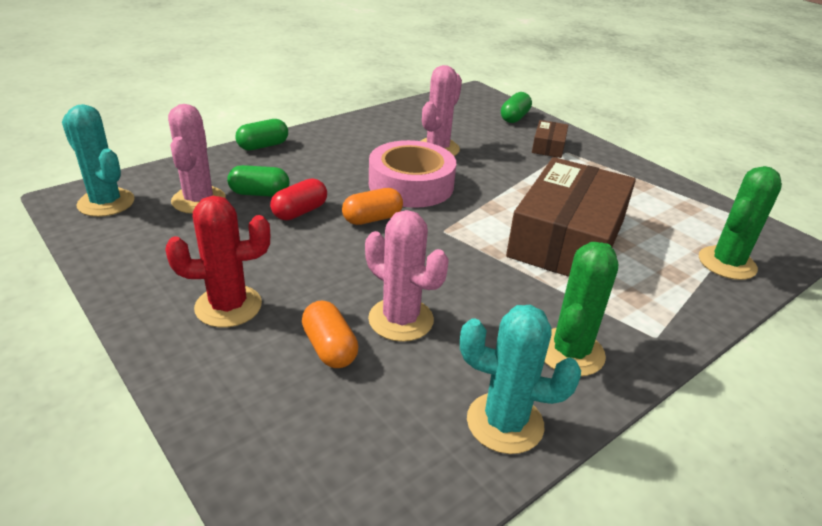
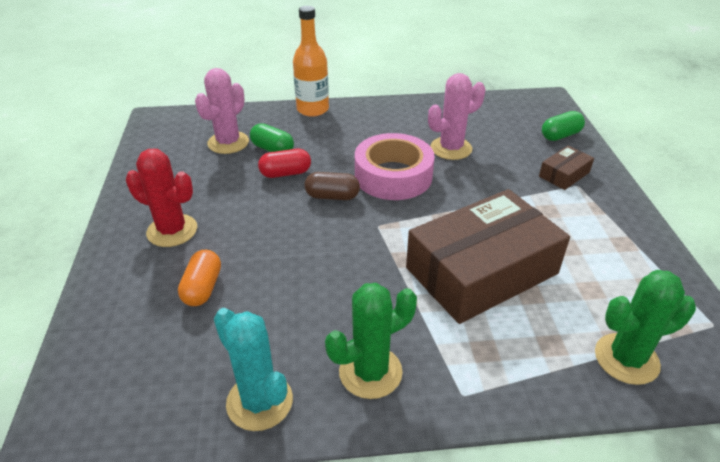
camera: 35 degrees right, 5 degrees up
turquoise cactus [62,104,134,217] -> none
green capsule [235,119,288,151] -> orange bottle [293,6,329,117]
orange capsule [342,188,403,225] -> brown capsule [305,172,360,200]
pink cactus [365,210,449,342] -> none

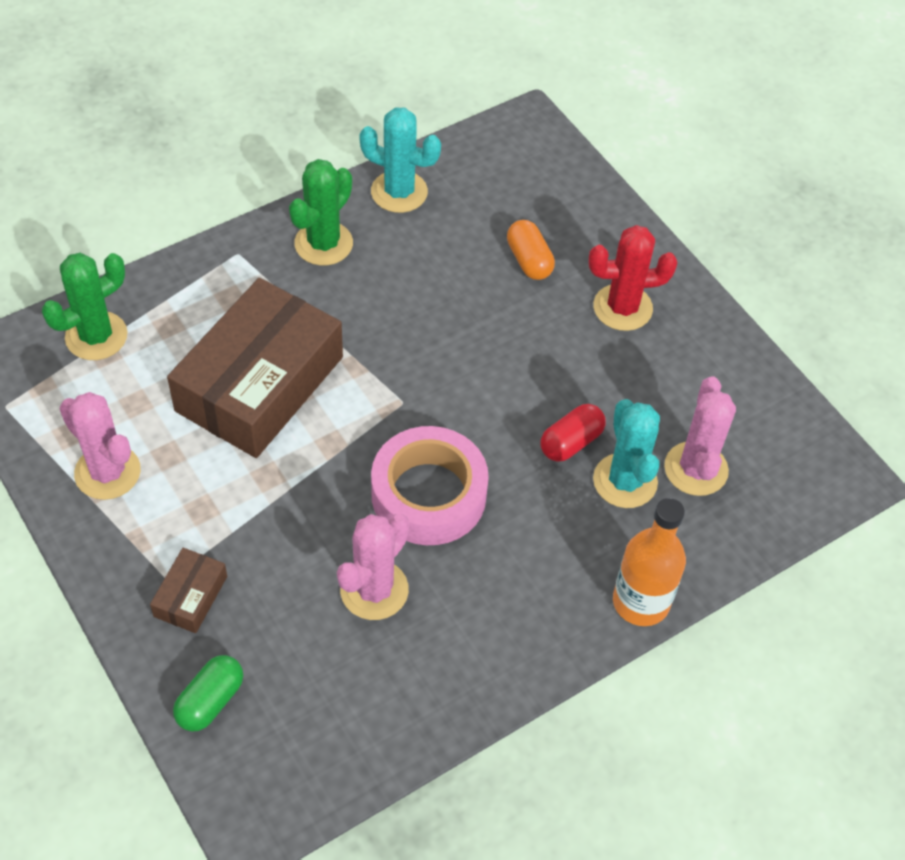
camera: 150 degrees right, 15 degrees up
green capsule [250,123,294,152] -> turquoise cactus [593,399,660,508]
brown capsule [305,172,360,200] -> none
none -> pink cactus [59,392,141,500]

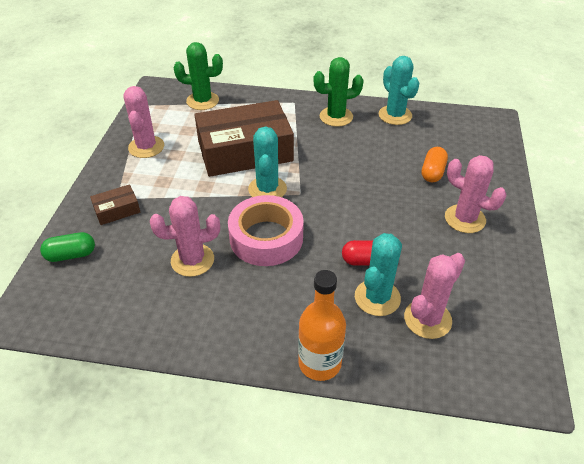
camera: 45 degrees right, 10 degrees down
red cactus [588,225,677,331] -> pink cactus [445,155,507,233]
none -> turquoise cactus [248,126,287,197]

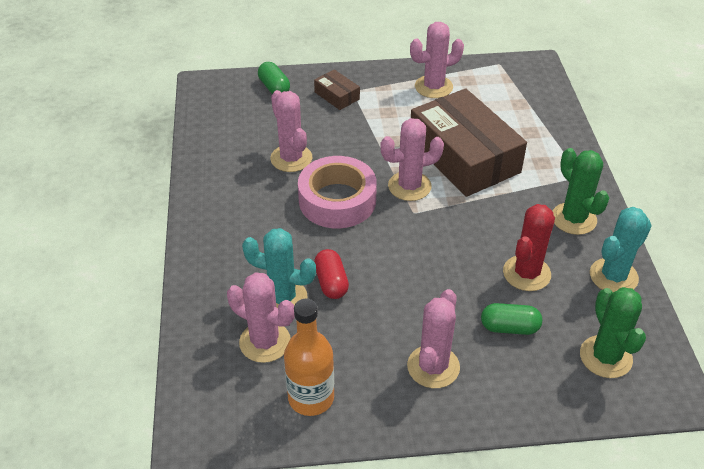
camera: 75 degrees right, 0 degrees up
green cactus [174,42,223,110] -> green cactus moved to [580,287,646,378]
turquoise cactus [248,126,287,197] -> pink cactus [380,118,444,201]
orange bottle [298,270,346,381] -> orange bottle moved to [284,299,334,416]
orange capsule [422,147,448,183] -> green capsule [481,303,542,335]
none -> red cactus [503,204,555,291]

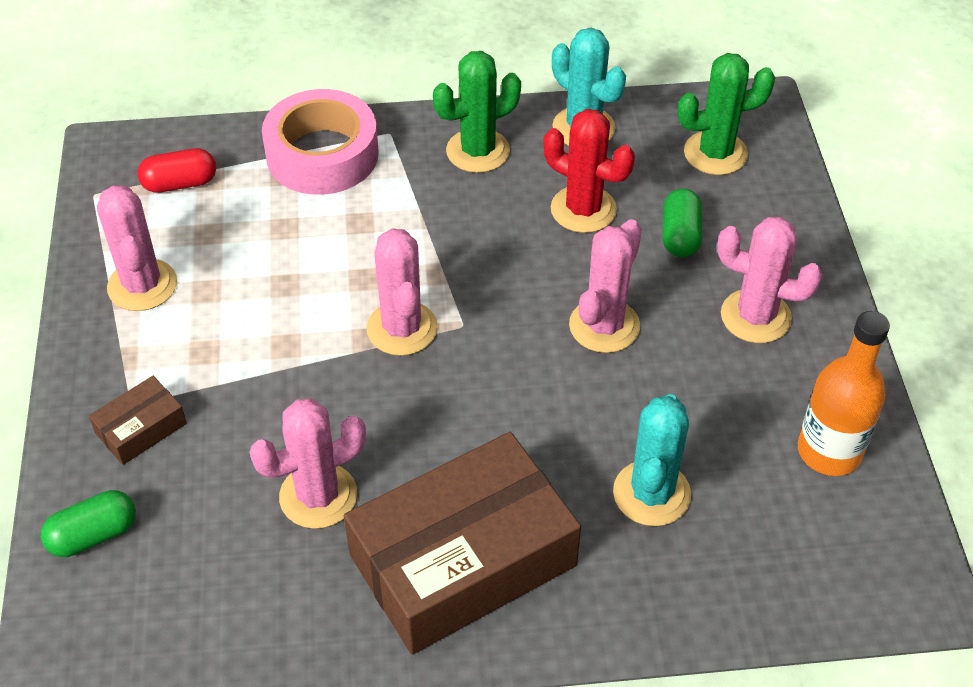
camera: 90 degrees left, 5 degrees up
pink cactus [227,272,295,363] -> pink cactus moved to [569,219,642,353]
pink tape [298,156,377,228] -> pink tape moved to [262,89,379,195]
red capsule [314,249,349,299] -> red capsule moved to [137,148,216,193]
brown box [411,88,527,197] -> brown box moved to [344,432,581,655]

